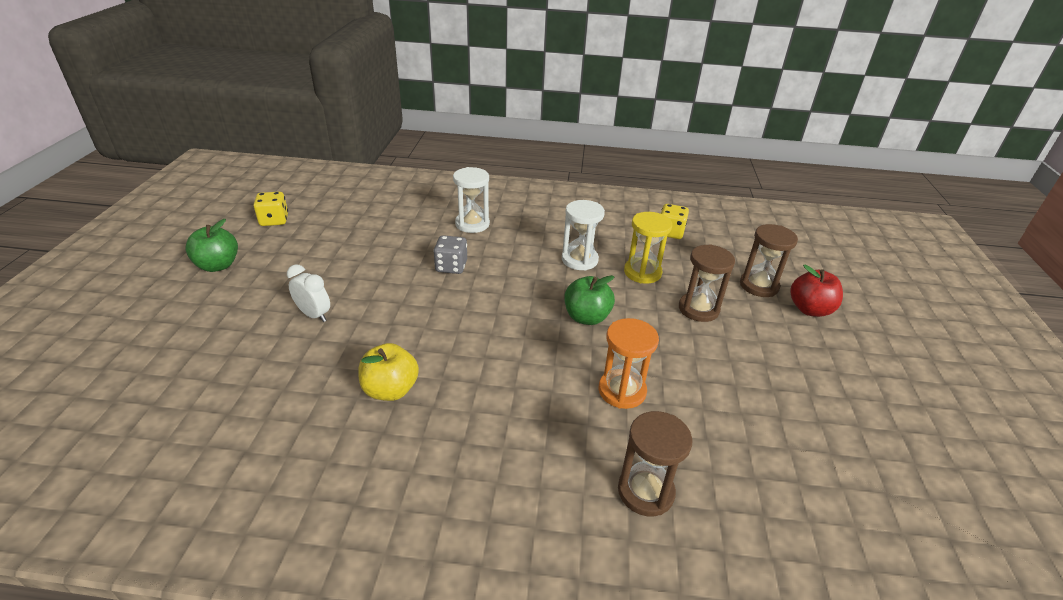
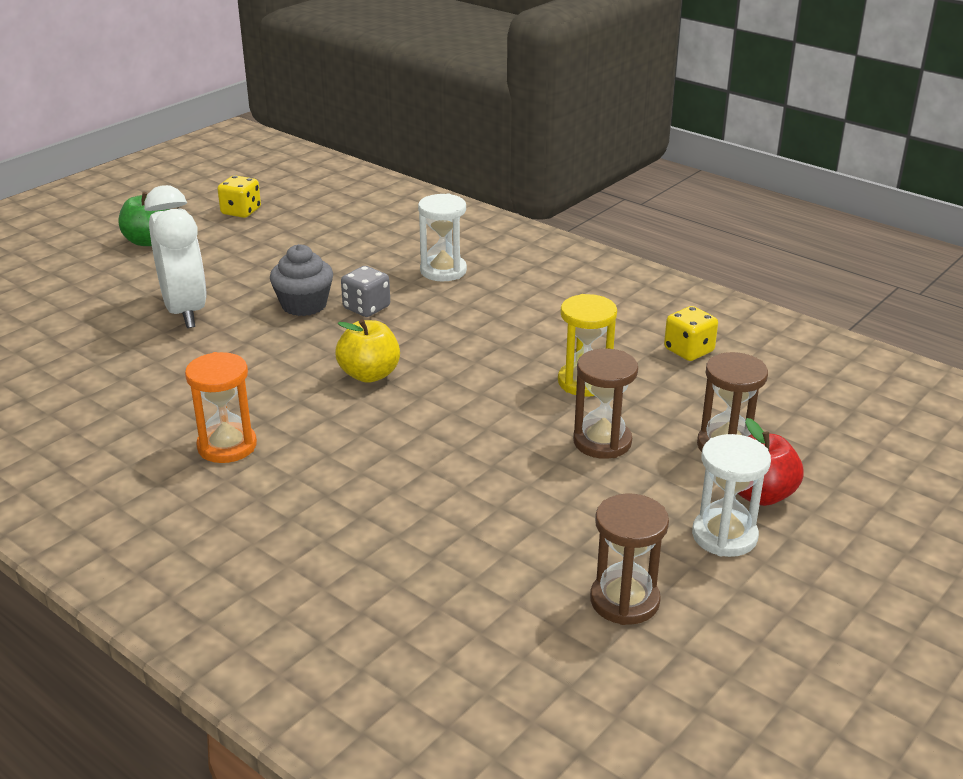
camera: 35 degrees right, 5 degrees down
white clock [287,264,330,322] -> white clock [145,185,207,328], size x1.95
yellow apple [359,343,419,401] -> yellow apple moved to [335,319,400,383]
white hourglass [562,200,605,270] -> white hourglass moved to [692,434,771,557]
green apple [564,275,615,325] -> none
orange hourglass [599,318,659,409] -> orange hourglass moved to [185,352,257,463]
brown hourglass [618,411,692,516] -> brown hourglass moved to [590,493,669,625]
none -> grey cupcake [270,244,333,316]

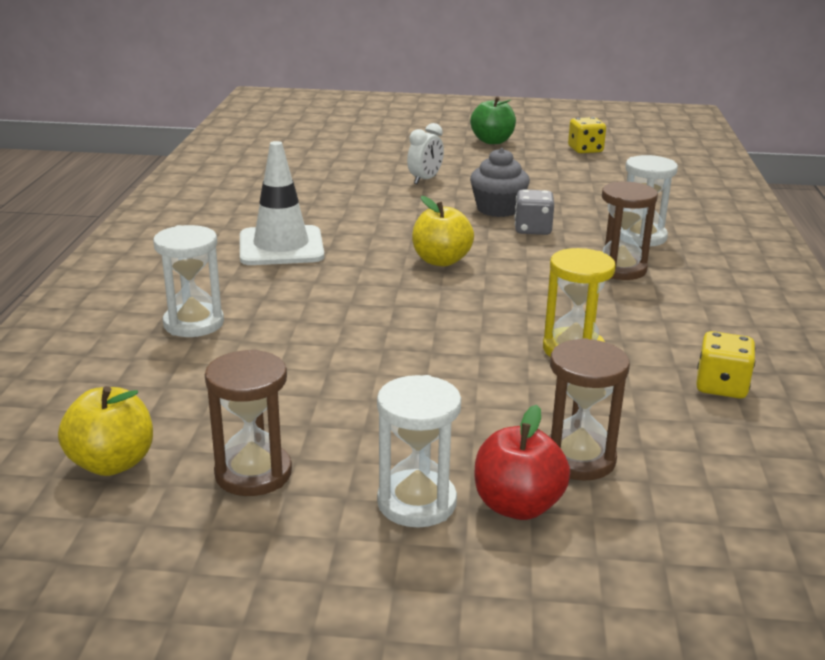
camera: 55 degrees right, 5 degrees down
white clock [145,185,207,328] -> white clock [407,123,444,184], size x0.51
orange hourglass [185,352,257,463] -> white traffic cone [240,141,324,265]
brown hourglass [573,349,638,459] -> brown hourglass moved to [602,182,658,280]
none -> yellow apple [58,386,153,476]
none -> white hourglass [153,225,224,337]

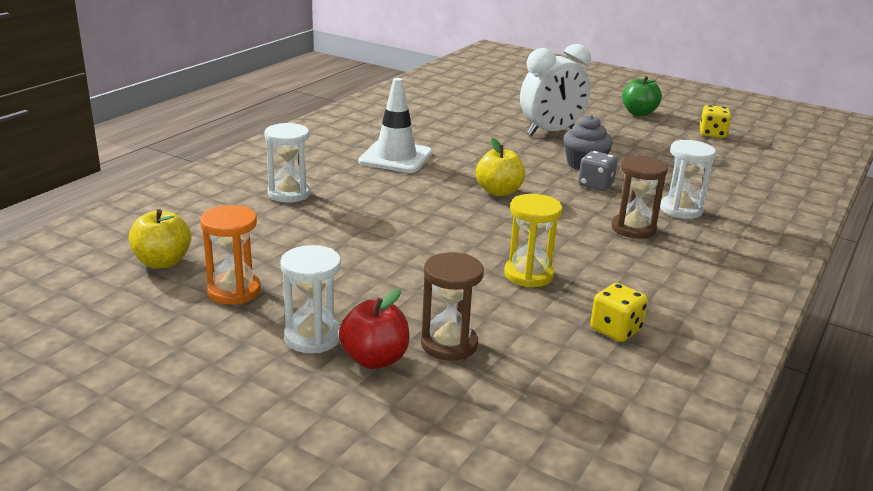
camera: 25 degrees right, 0 degrees up
brown hourglass [205,349,292,496] -> orange hourglass [200,205,261,305]
white clock [407,123,444,184] -> white clock [520,44,591,136], size x1.95

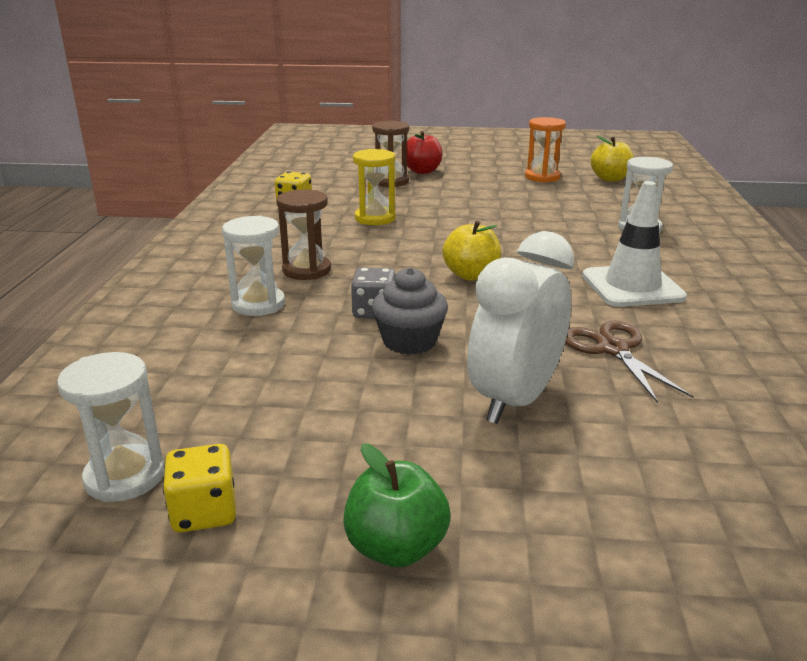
camera: 155 degrees right, 0 degrees up
white hourglass [280,245,341,353] -> white hourglass moved to [57,352,165,502]
none -> brown scissors [565,321,694,403]

